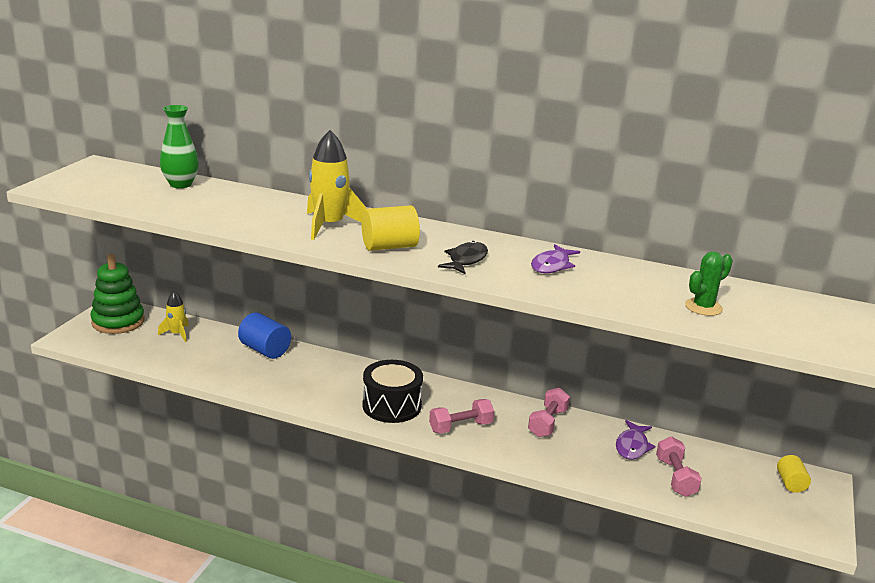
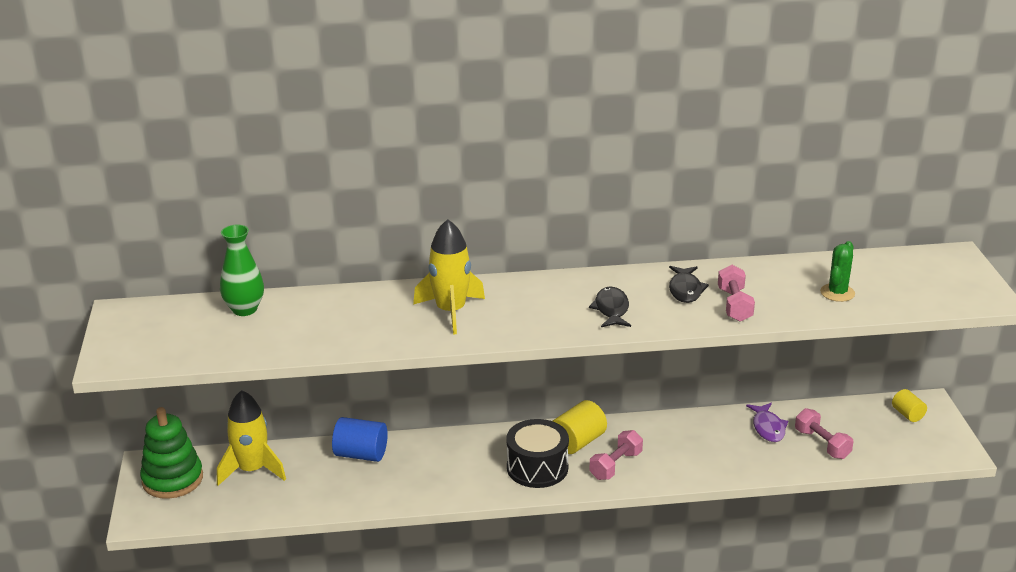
camera: 25 degrees left, 5 degrees up
yellow rocket [158,291,189,342] -> yellow rocket [217,390,286,486], size x1.75
yellow cylinder [361,205,420,251] -> yellow cylinder moved to [553,400,607,454]
pink dumbbell [528,388,570,437] -> pink dumbbell moved to [718,265,755,322]
purple fish [531,244,580,273] -> black fish [669,266,709,303]

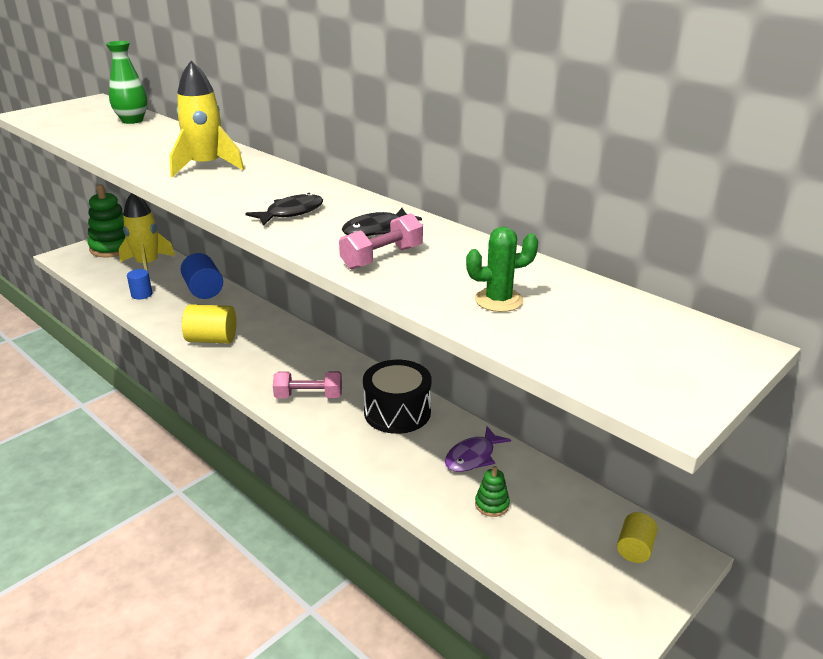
camera: 50 degrees right, 0 degrees up
black drum [506,419,569,488] -> black drum moved to [363,360,431,434]
yellow cylinder [553,400,607,454] -> yellow cylinder moved to [182,304,237,344]
pink dumbbell [795,408,854,459] -> green stacking toy [475,466,510,517]
none -> blue cylinder [127,269,152,299]

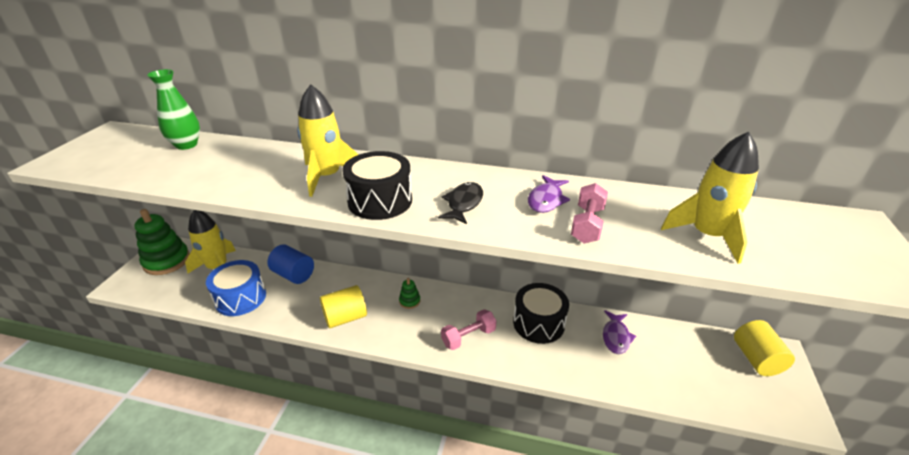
camera: 30 degrees left, 5 degrees up
blue cylinder [127,269,152,299] -> blue drum [206,260,266,316]
black fish [342,208,422,236] -> purple fish [528,175,570,213]
green cactus [466,227,538,312] -> yellow rocket [661,131,759,264]
green stacking toy [475,466,510,517] -> green stacking toy moved to [399,278,420,309]
yellow cylinder [617,512,658,563] -> yellow cylinder [734,320,795,376], size x1.65
none -> black drum [342,151,412,220]

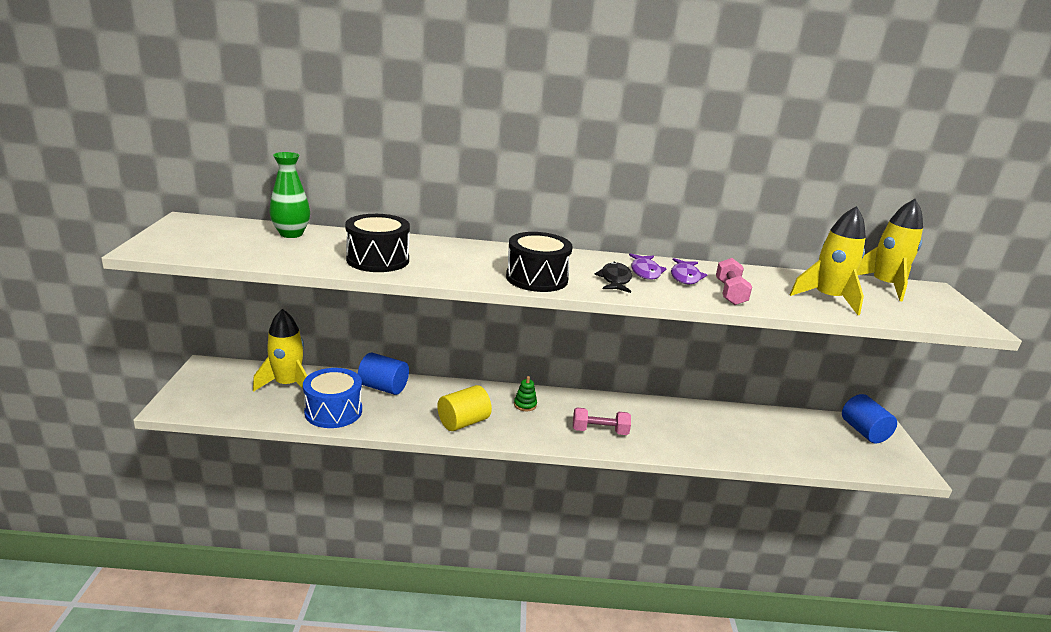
camera: 15 degrees left, 10 degrees down
green stacking toy [134,209,190,275] -> none
yellow rocket [297,84,359,197] -> yellow rocket moved to [857,199,923,301]
pink dumbbell [441,309,496,350] -> pink dumbbell turned 45 degrees clockwise [573,408,631,435]
black drum [513,283,569,344] -> black drum moved to [345,214,410,272]
purple fish [603,310,636,354] -> purple fish moved to [629,253,667,280]
yellow cylinder [734,320,795,376] -> blue cylinder [842,394,897,444]

